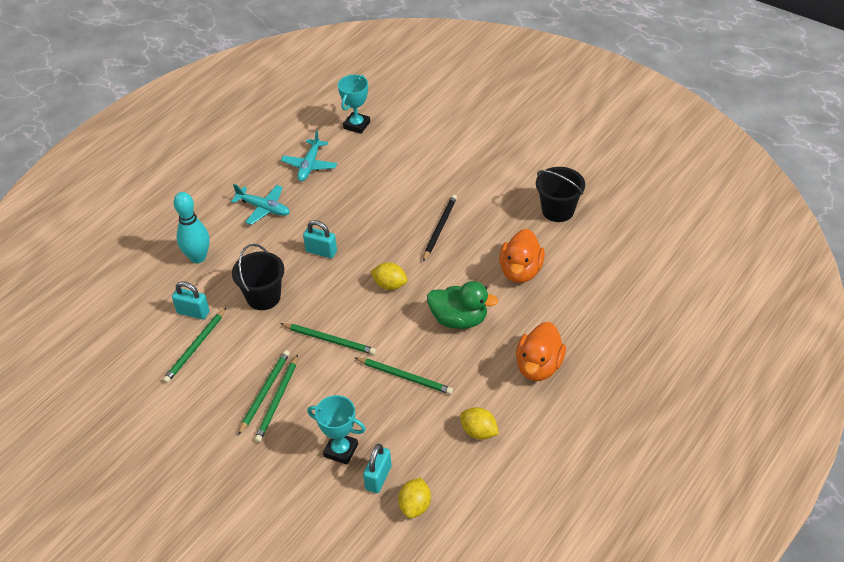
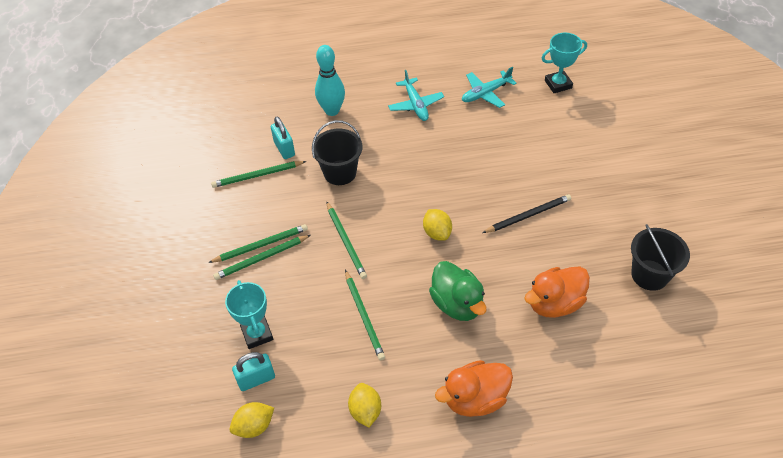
camera: 45 degrees right, 5 degrees up
turquoise padlock [303,220,337,258] -> none

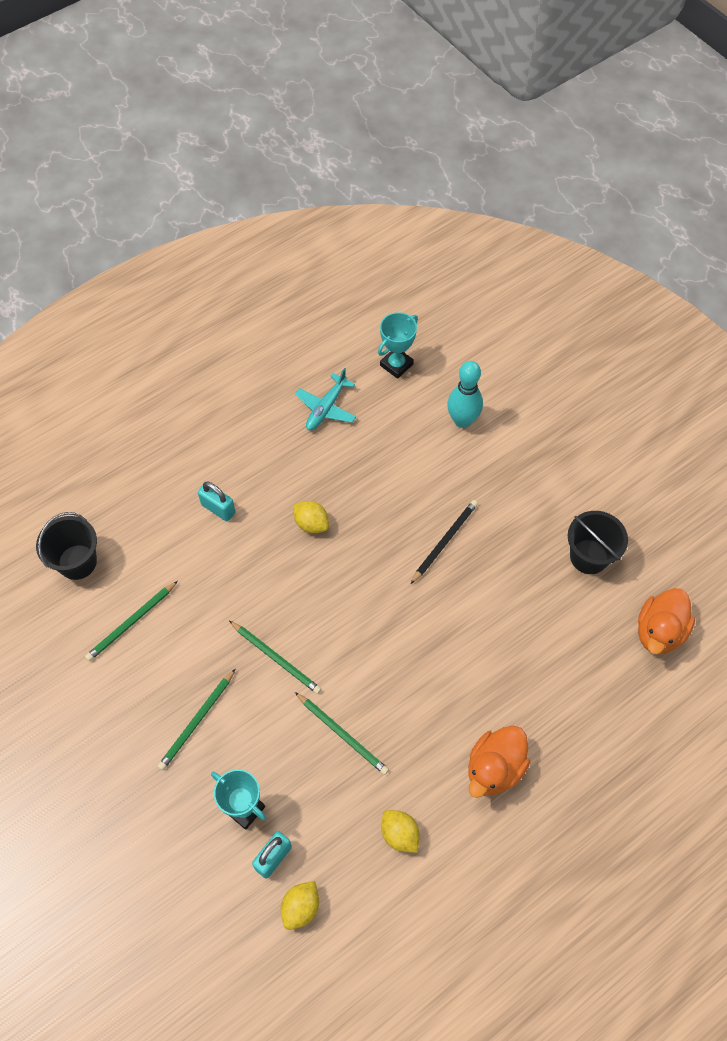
camera: 30 degrees left, 10 degrees up
green pencil [208,224,308,263] -> none
turquoise padlock [271,117,295,159] -> turquoise padlock moved to [198,481,236,521]
black bucket [312,120,362,185] -> black bucket moved to [36,512,97,580]
turquoise bowling pin [315,45,345,116] -> turquoise bowling pin moved to [447,361,483,428]
turquoise plane [388,70,444,121] -> none
yellow lemon [423,209,452,241] -> yellow lemon moved to [293,501,329,533]
green duck [429,261,487,321] -> none
orange duck [524,267,590,318] -> orange duck moved to [638,588,695,654]

